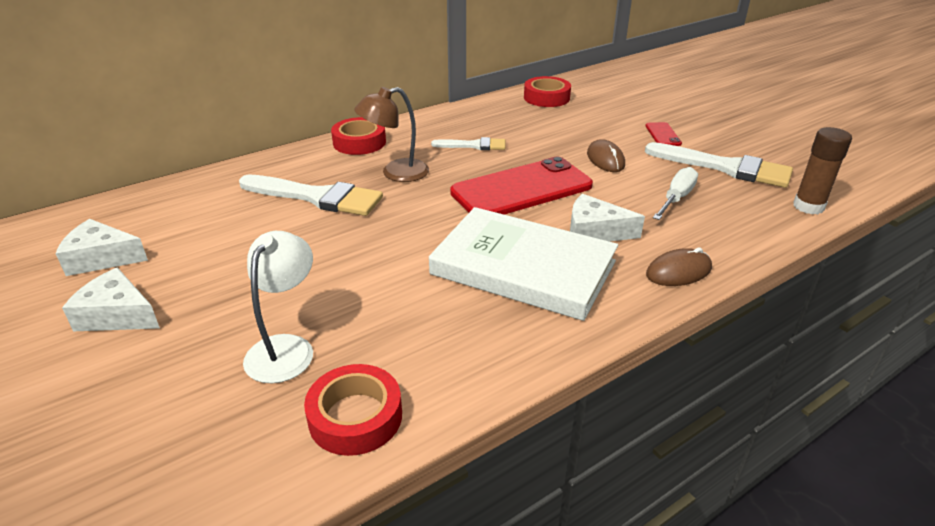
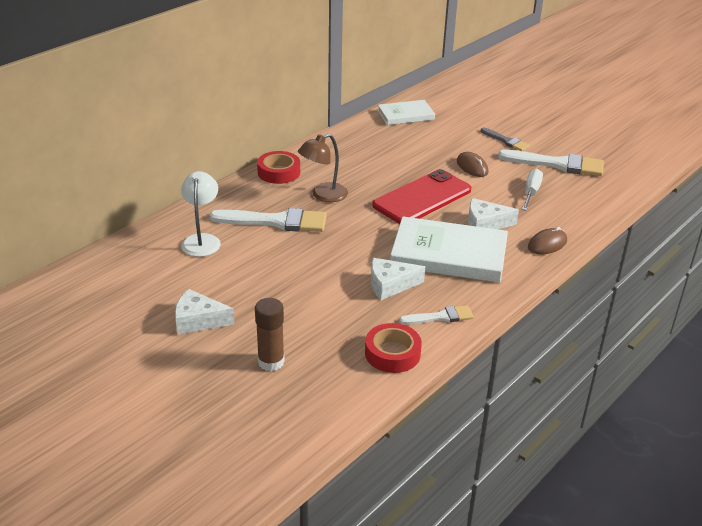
camera: 15 degrees left, 0 degrees up
white cheese [56,219,148,276] -> white cheese moved to [371,258,425,300]
white lamp [243,231,313,383] -> white lamp moved to [181,171,221,257]
white brush [431,137,505,150] -> white brush moved to [399,305,473,324]
red tape [524,76,571,107] -> white book [378,100,435,125]
red phone [645,122,682,146] -> grey brush [481,127,530,151]
brown glue stick [793,127,852,214] -> brown glue stick moved to [255,298,285,371]

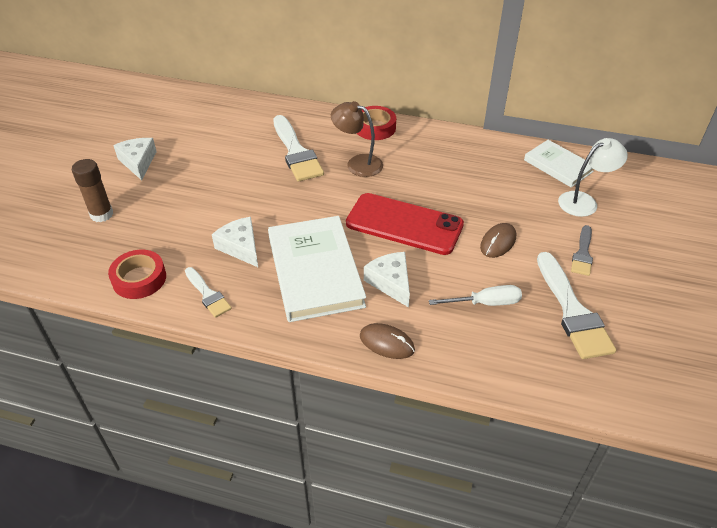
camera: 65 degrees right, 10 degrees up
white lamp [181,171,221,257] -> white lamp moved to [558,138,628,217]

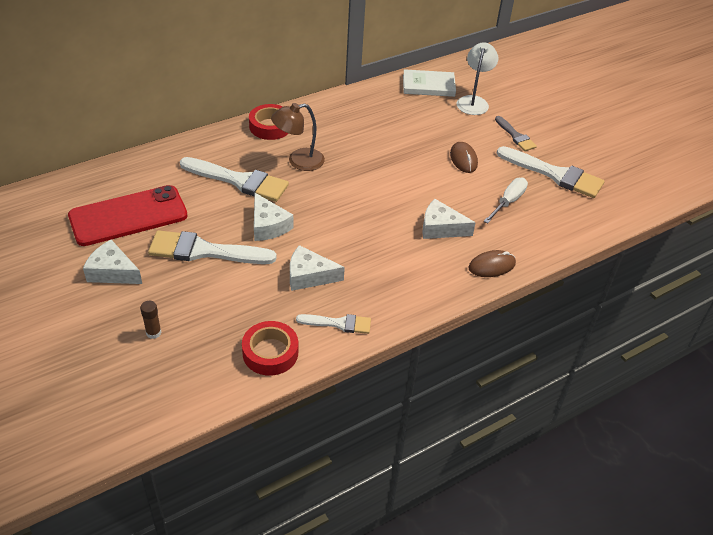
camera: 50 degrees left, 0 degrees up
brown glue stick [72,159,113,222] -> brown glue stick [140,301,161,339], size x0.58
white book [268,216,366,322] -> none
red phone [346,193,464,255] -> red phone moved to [68,185,188,246]
none -> white brush [148,230,277,264]
none -> white cheese [254,193,293,241]

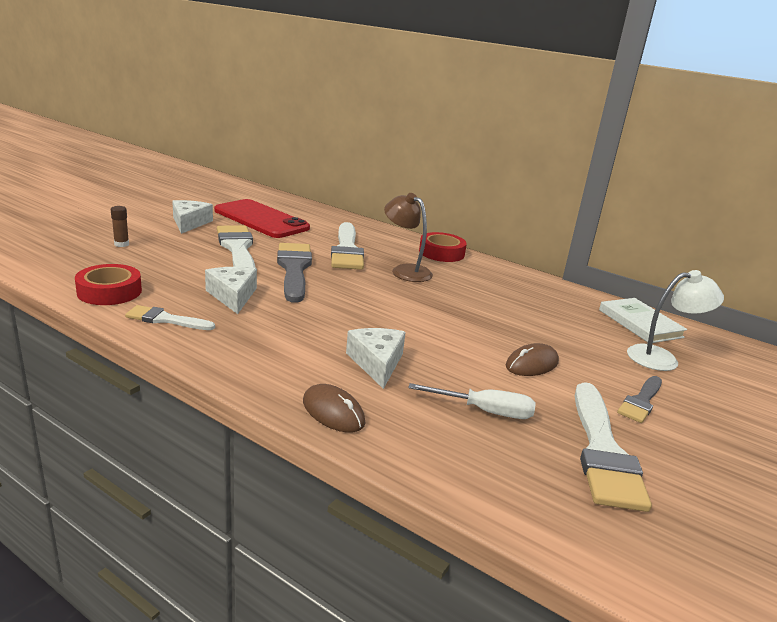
camera: 65 degrees right, 20 degrees down
white cheese [254,193,293,241] -> grey brush [277,243,312,303]
white brush [296,314,371,334] -> white brush turned 120 degrees clockwise [125,305,215,330]

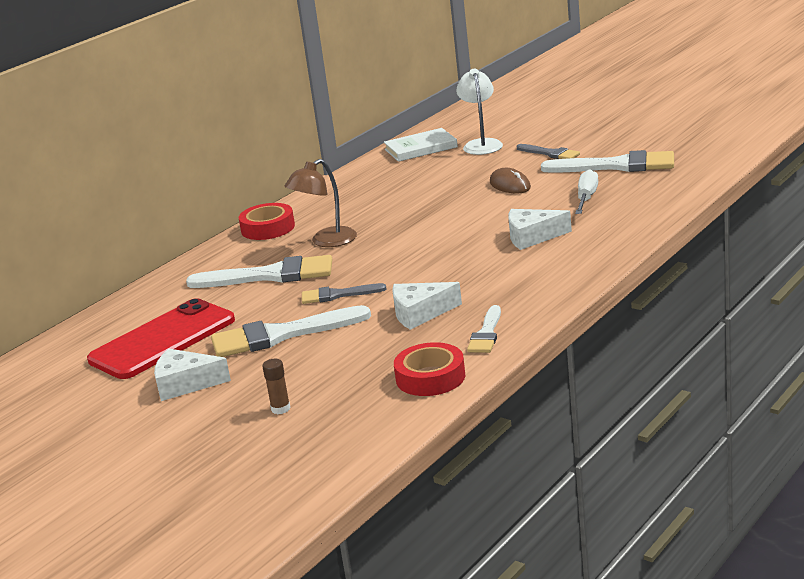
camera: 80 degrees left, 0 degrees up
grey brush [277,243,312,303] -> grey brush [302,283,387,304], size x0.56
brown mouse [303,384,365,433] -> none

